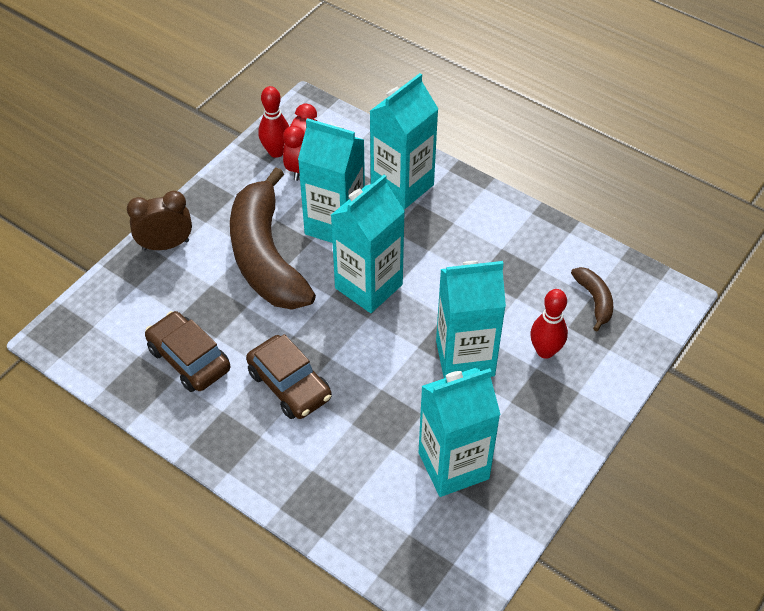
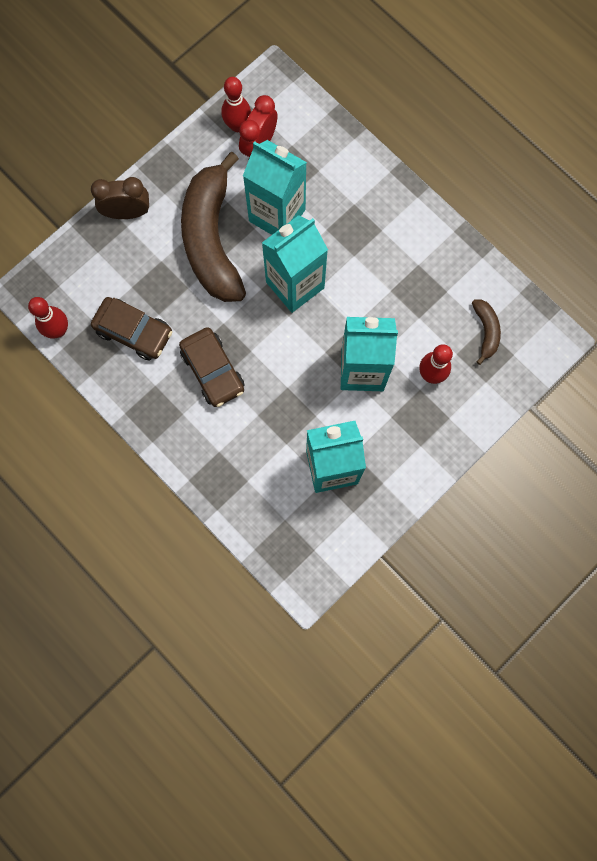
camera: 10 degrees right, 25 degrees up
brown car [145,311,230,392] -> brown car turned 150 degrees clockwise [91,297,172,360]
turquoise carton [370,73,438,209] -> none
none -> red bowling pin [28,297,68,339]

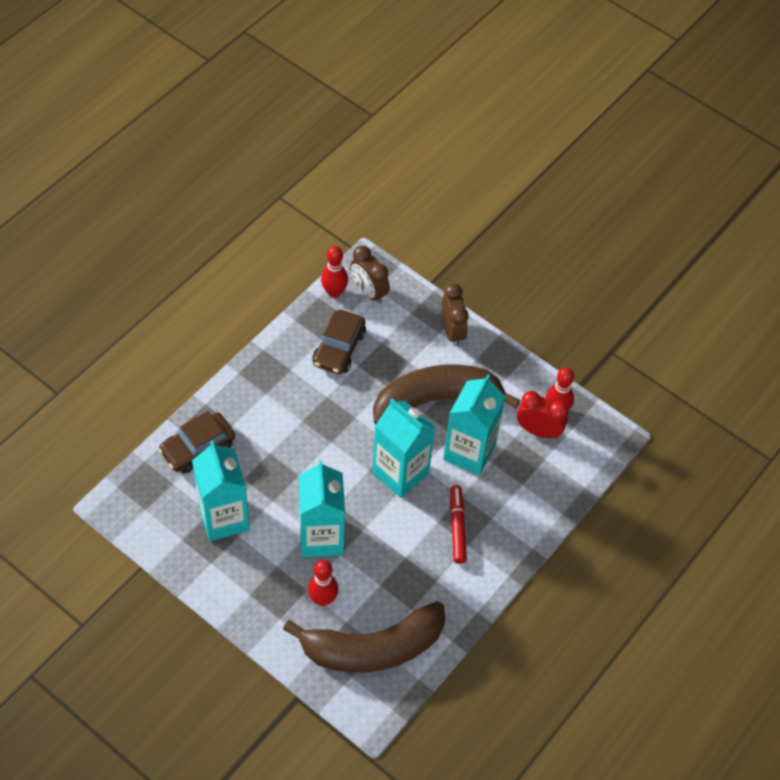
camera: 80 degrees right, 20 degrees down
brown car [179,327,245,407] -> brown car moved to [158,411,235,474]
brown banana [472,299,501,365] -> brown banana [283,601,445,673], size x2.37
none -> brown clock [350,246,390,304]
none -> red marker [450,485,467,564]

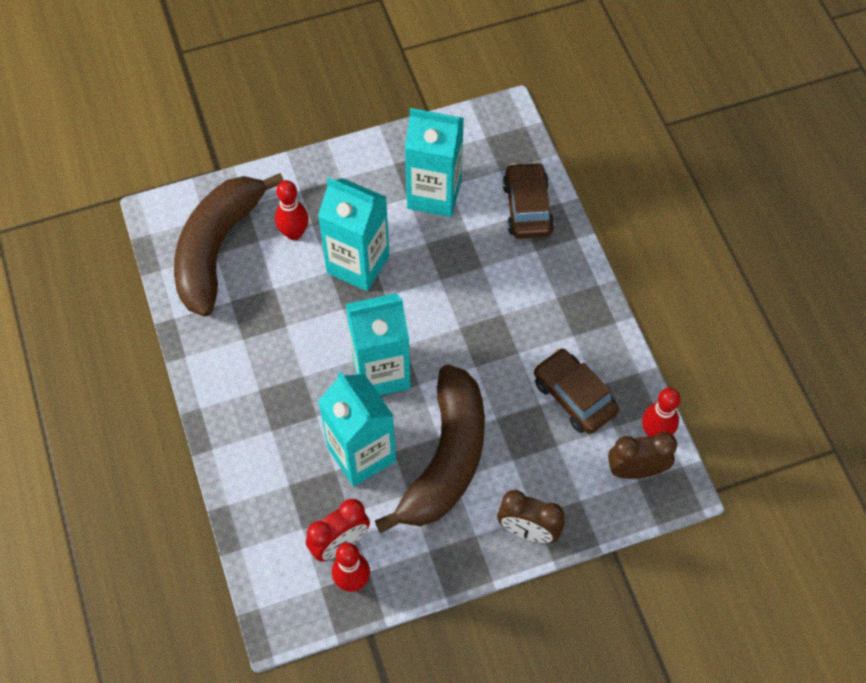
camera: 125 degrees right, 5 degrees up
red marker [450,485,467,564] -> none

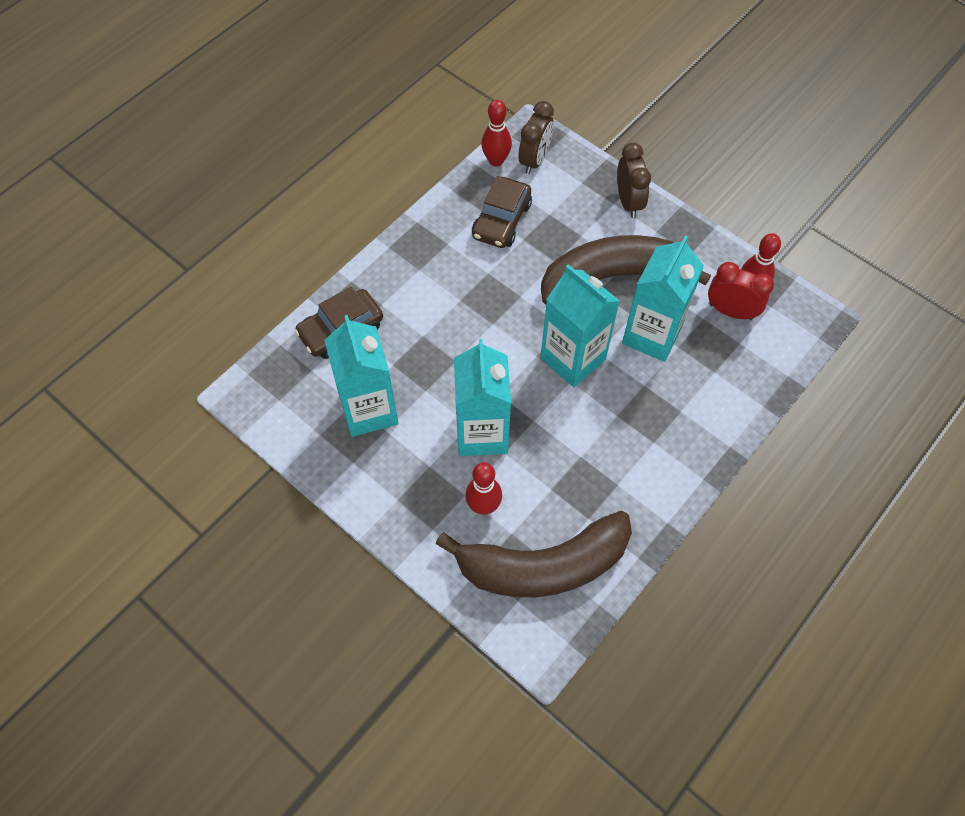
camera: 120 degrees left, 0 degrees up
brown clock [608,432,677,479] -> brown clock turned 120 degrees counterclockwise [519,101,554,174]

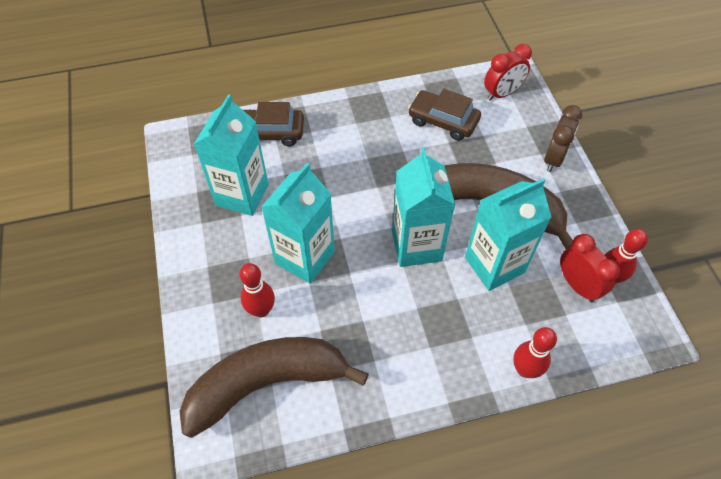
camera: 35 degrees right, 5 degrees down
brown banana [435,511,632,597] -> brown banana turned 135 degrees clockwise [180,337,369,438]
brown car [472,176,532,248] -> brown car turned 60 degrees clockwise [408,89,481,141]
red bowling pin [481,100,512,167] -> red bowling pin moved to [513,327,557,378]
brown clock [519,101,554,174] -> red clock [484,44,532,101]

